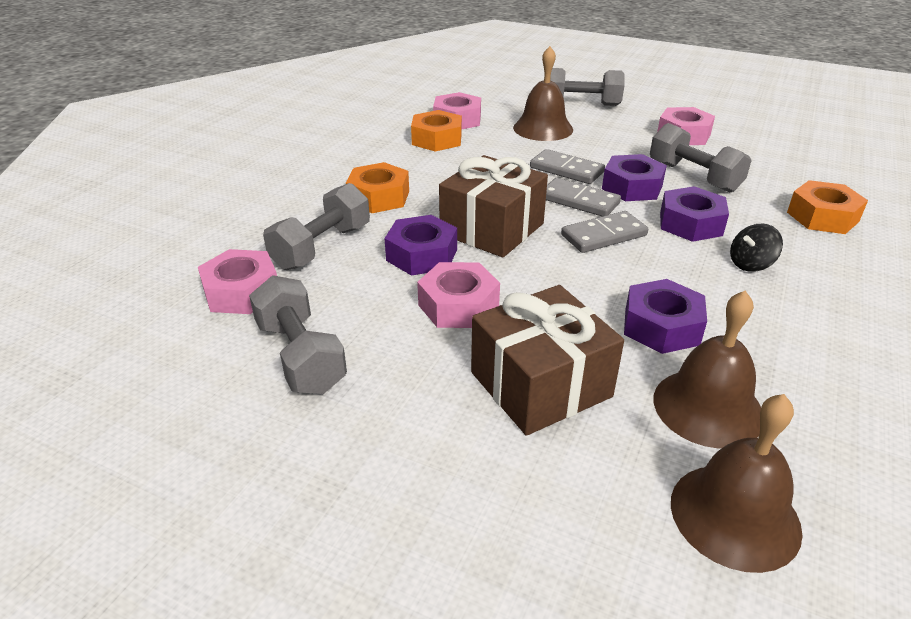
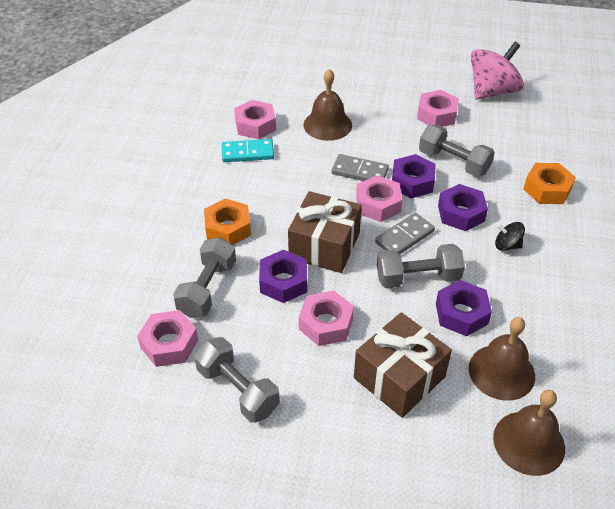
camera: 15 degrees left, 10 degrees up
orange nut [411,110,462,151] -> turquoise domino [221,139,274,162]
grey domino [546,178,621,216] -> pink nut [356,175,402,222]
grey dumbbell [550,68,625,106] -> grey dumbbell moved to [377,244,465,289]
black spinning top [730,224,783,272] -> black spinning top turned 60 degrees clockwise [495,222,525,251]
none -> pink spinning top [471,42,524,99]

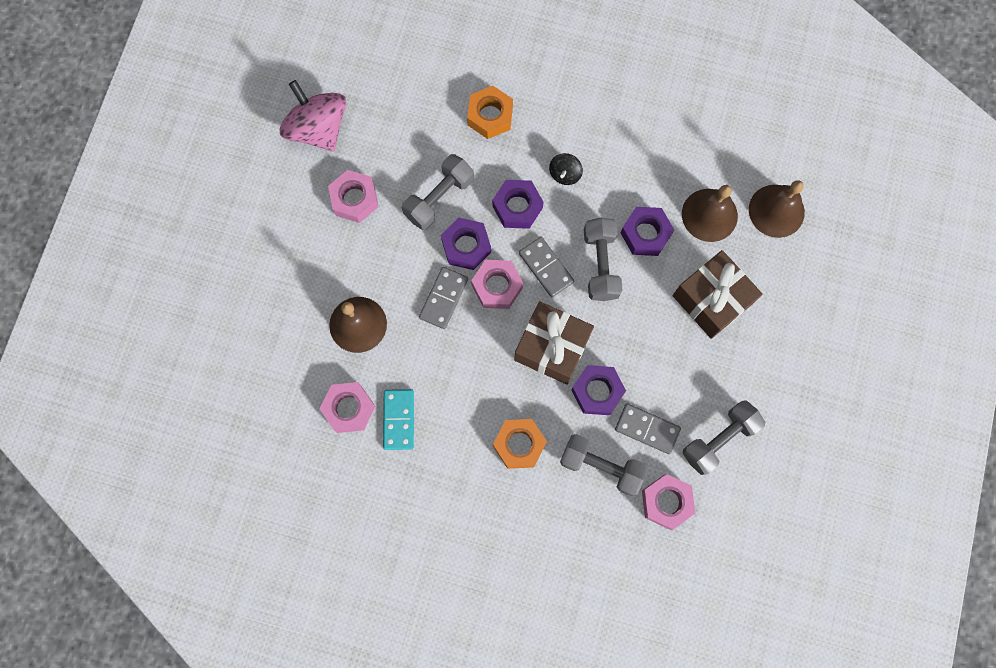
camera: 85 degrees left, 30 degrees up
pink nut [299,290,354,346] -> none
none -> grey domino [615,404,681,454]

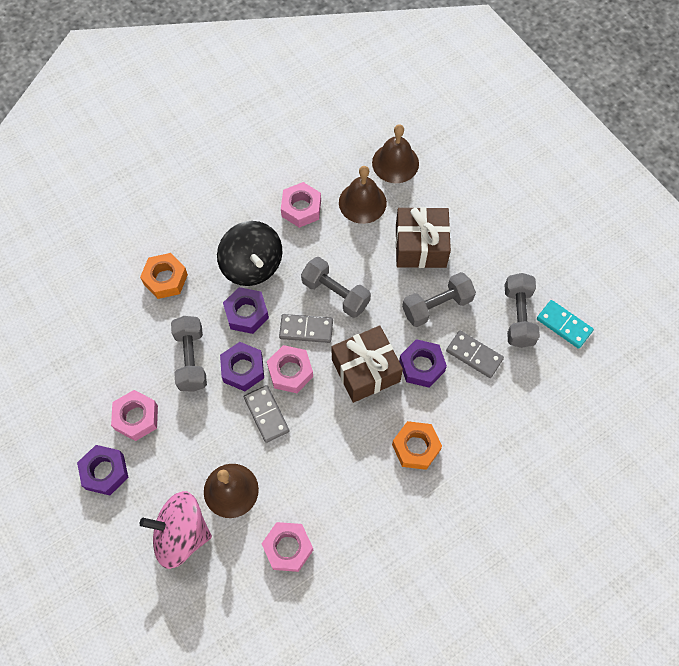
camera: 50 degrees left, 10 degrees down
pink spinning top [280,80,346,151] -> pink spinning top moved to [140,491,212,569]
turquoise domino [383,389,414,450] -> turquoise domino moved to [537,300,594,349]
black spinning top [549,153,583,185] -> black spinning top [217,221,282,286], size x2.19
grey dumbbell [560,434,648,496] -> grey dumbbell moved to [402,272,476,327]
grey domino [615,404,681,454] -> grey domino turned 60 degrees clockwise [446,331,504,378]
purple nut [621,207,674,256] -> purple nut moved to [77,445,129,495]
pink nut [642,474,695,530] -> pink nut moved to [281,182,321,228]

